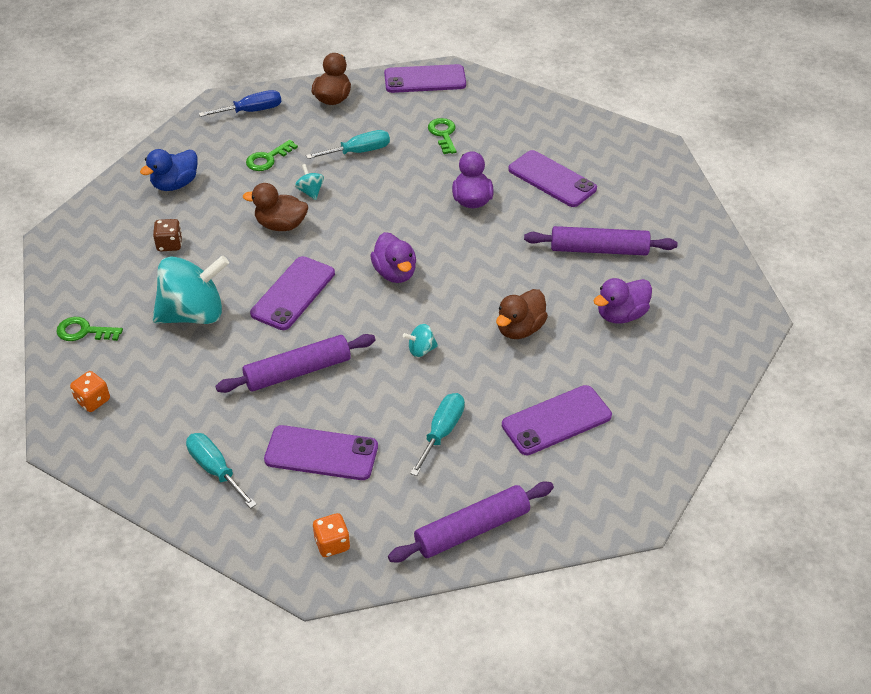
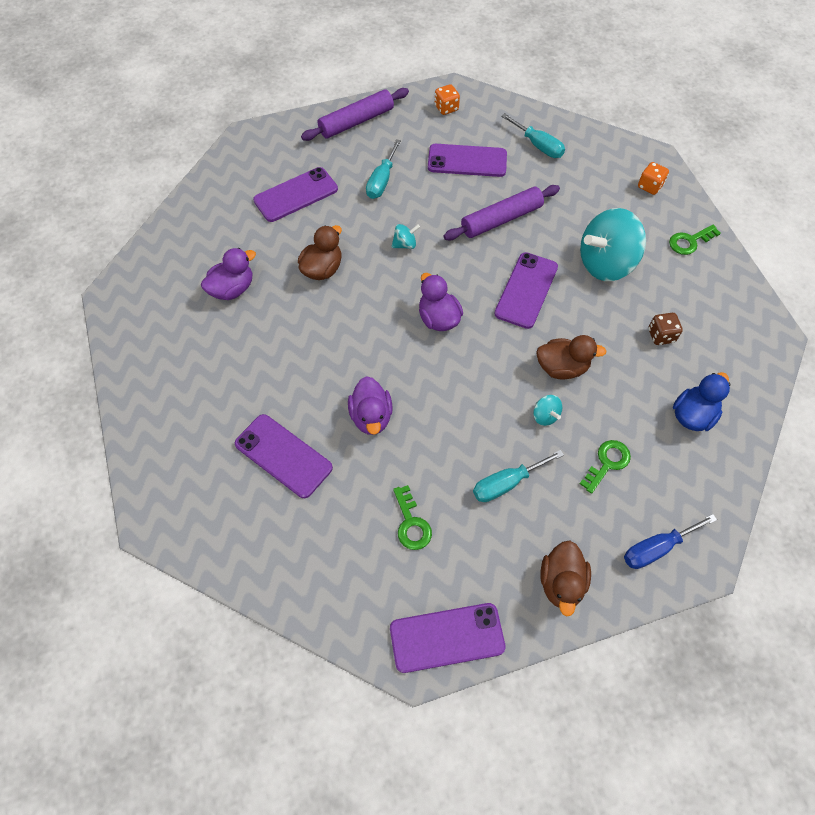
camera: 175 degrees right, 15 degrees up
green key [56,317,123,341] -> green key turned 150 degrees clockwise [669,225,721,255]
purple rolling pin [524,226,678,256] -> none

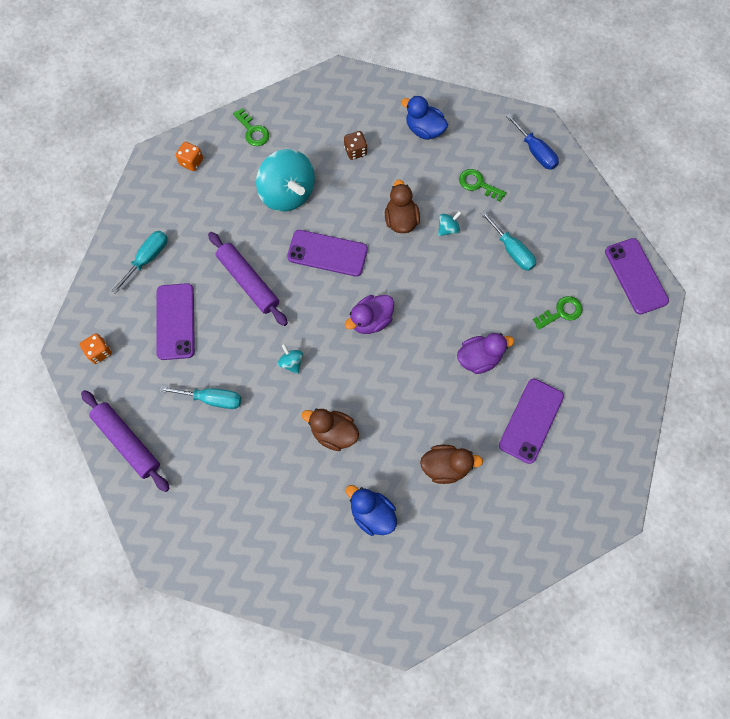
camera: 100 degrees left, 10 degrees up
purple duck [201,248,256,300] -> blue duck [346,485,397,536]
purple phone [253,167,338,222] -> none
brown duck [540,541,591,616] -> brown duck moved to [420,445,483,484]

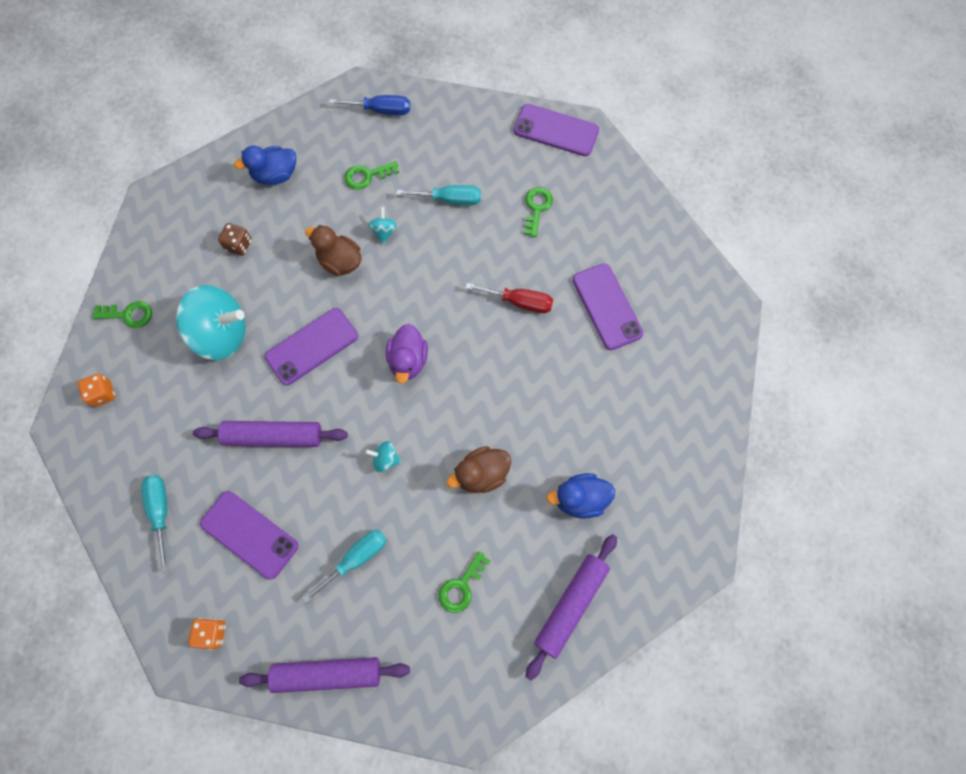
camera: 50 degrees left, 0 degrees up
brown duck [420,445,483,484] -> none
purple duck [457,333,514,374] -> red screwdriver [465,283,553,313]
none -> green key [439,551,490,613]
none -> purple rolling pin [525,534,617,681]

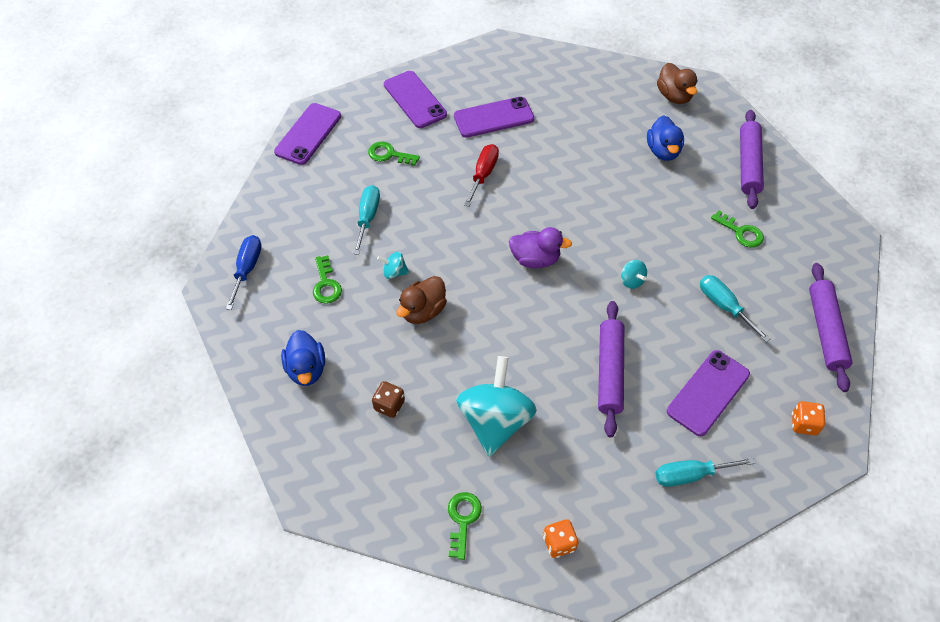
camera: 85 degrees left, 15 degrees down
purple phone [265,308,358,385] -> purple phone moved to [384,71,447,128]
turquoise spinning top [365,441,401,473] -> turquoise spinning top turned 45 degrees counterclockwise [621,260,647,289]
brown duck [447,446,511,493] -> brown duck moved to [657,63,698,104]
purple rolling pin [525,534,617,681] -> purple rolling pin turned 60 degrees clockwise [740,110,764,209]

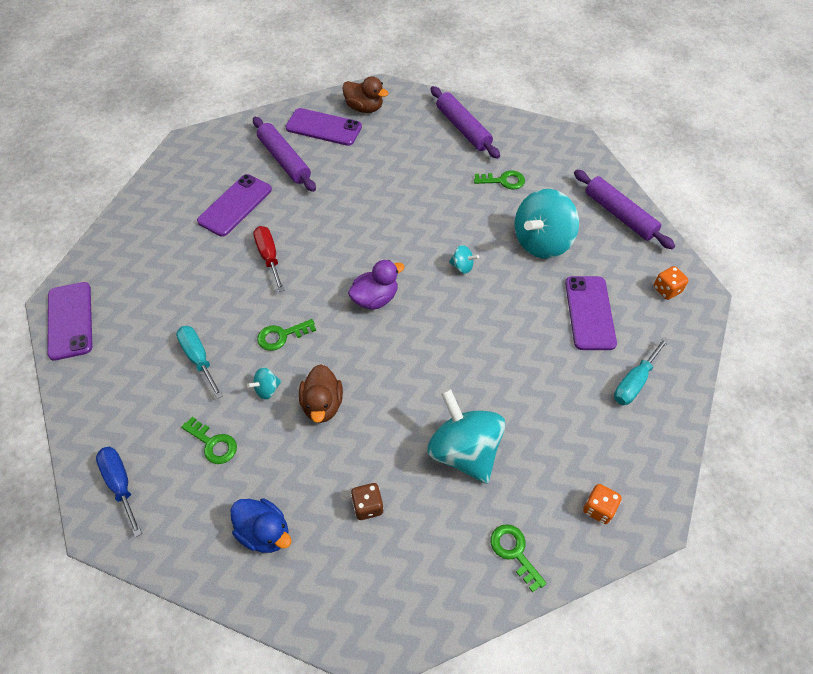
camera: 40 degrees left, 0 degrees up
green key [368,141,420,166] -> green key moved to [257,319,316,351]
purple phone [384,71,447,128] -> purple phone moved to [285,108,362,146]
purple rolling pin [598,301,624,437] -> purple rolling pin moved to [253,117,316,192]
blue duck [647,115,684,161] -> none
turquoise screwdriver [700,275,770,342] -> turquoise spinning top [515,189,579,259]

